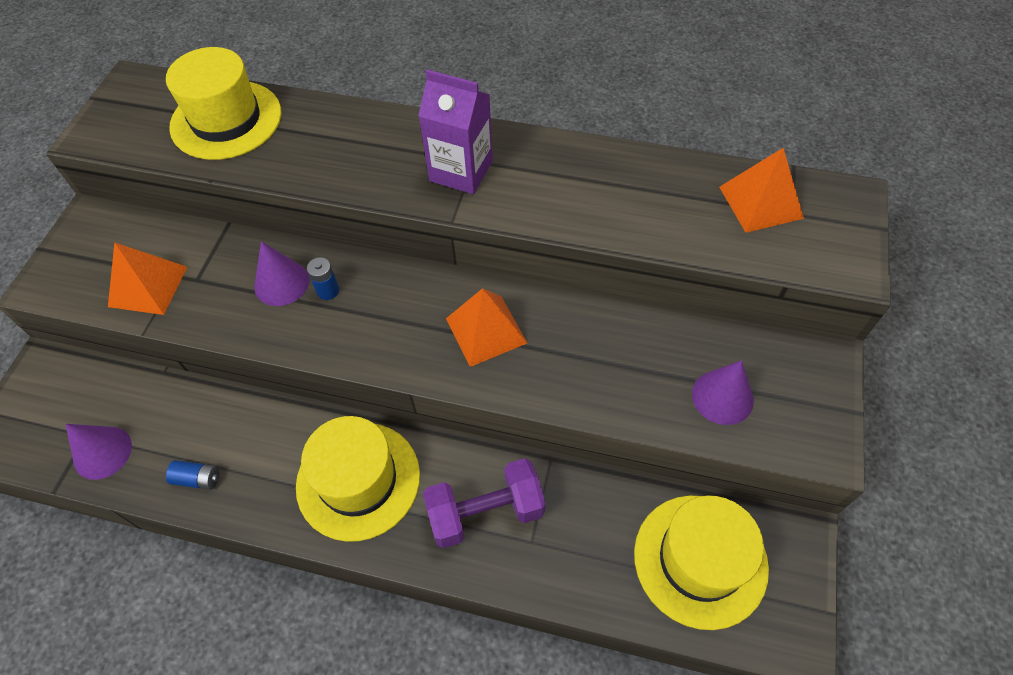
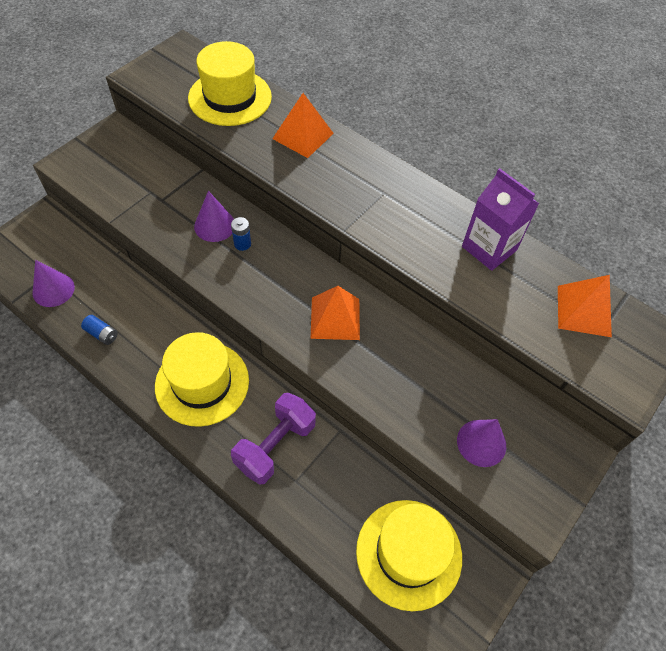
camera: 20 degrees right, 0 degrees up
orange pyramid [108,242,187,315] -> orange pyramid moved to [272,93,334,158]
purple carton [418,70,493,194] -> purple carton moved to [462,168,539,271]
purple dumbbell [423,458,546,548] -> purple dumbbell turned 60 degrees counterclockwise [231,393,316,485]

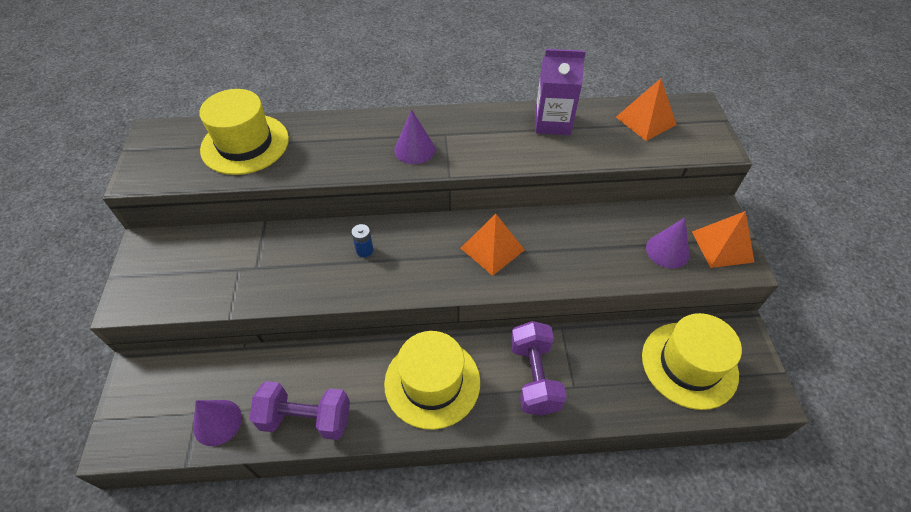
camera: 40 degrees left, 5 degrees down
blue battery [81,315,118,345] -> purple dumbbell [250,381,350,440]
purple cone [194,191,234,242] -> purple cone moved to [394,109,435,164]
orange pyramid [272,93,334,158] -> orange pyramid moved to [692,211,755,268]

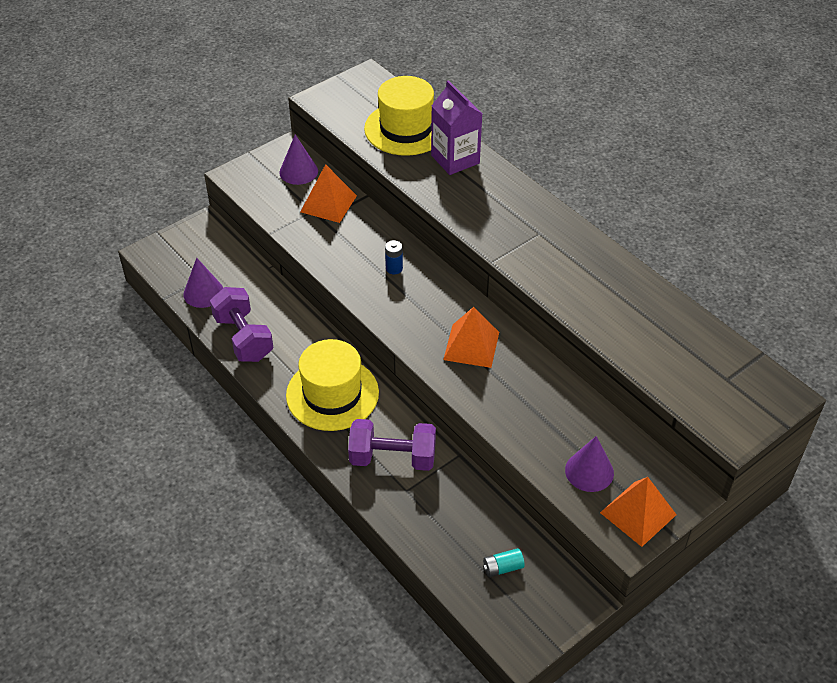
camera: 55 degrees right, 5 degrees down
purple cone [394,109,435,164] -> purple cone moved to [279,135,318,185]
purple dumbbell [511,321,567,415] -> purple dumbbell turned 45 degrees clockwise [348,419,436,471]
purple carton [535,49,586,135] -> purple carton moved to [431,80,482,175]
orange pyramid [616,78,677,141] -> orange pyramid moved to [300,164,357,223]
yellow hat [642,313,742,410] -> turquoise battery [483,548,525,577]

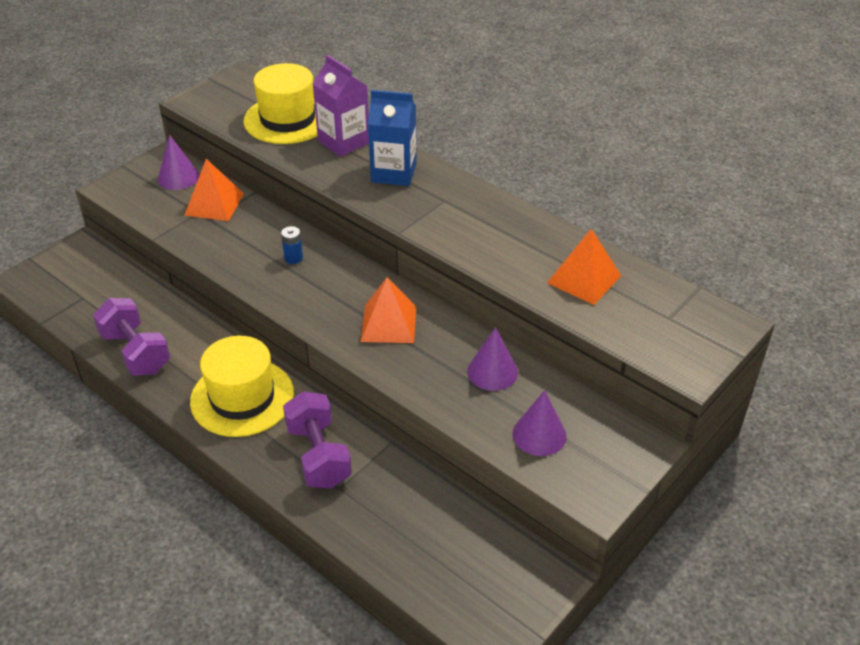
camera: 10 degrees left, 5 degrees down
purple cone [183,258,223,308] -> purple cone moved to [467,327,518,391]
purple dumbbell [348,419,436,471] -> purple dumbbell turned 75 degrees clockwise [283,391,352,489]
turquoise battery [483,548,525,577] -> none
orange pyramid [600,477,677,547] -> orange pyramid moved to [547,229,621,305]
none -> blue carton [368,90,417,186]

